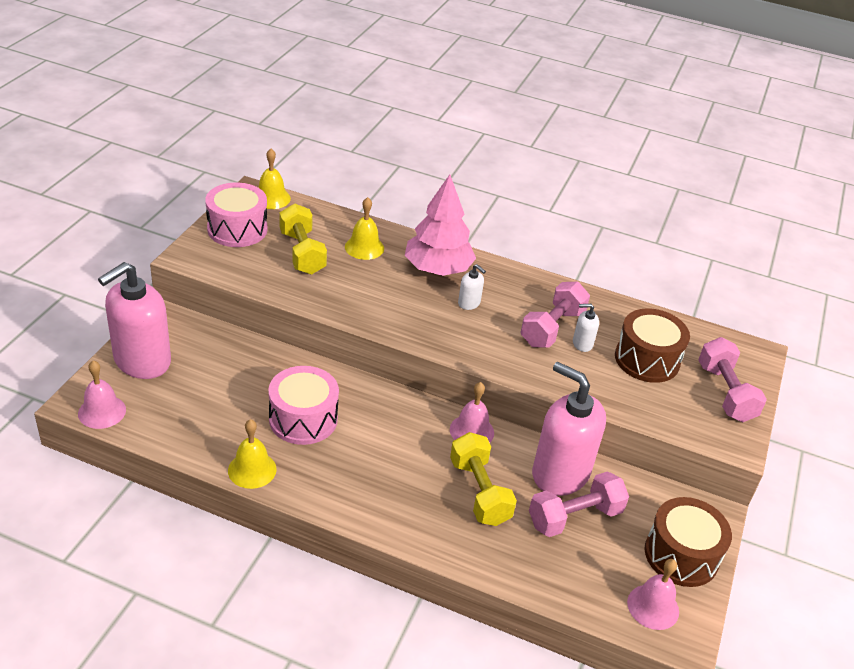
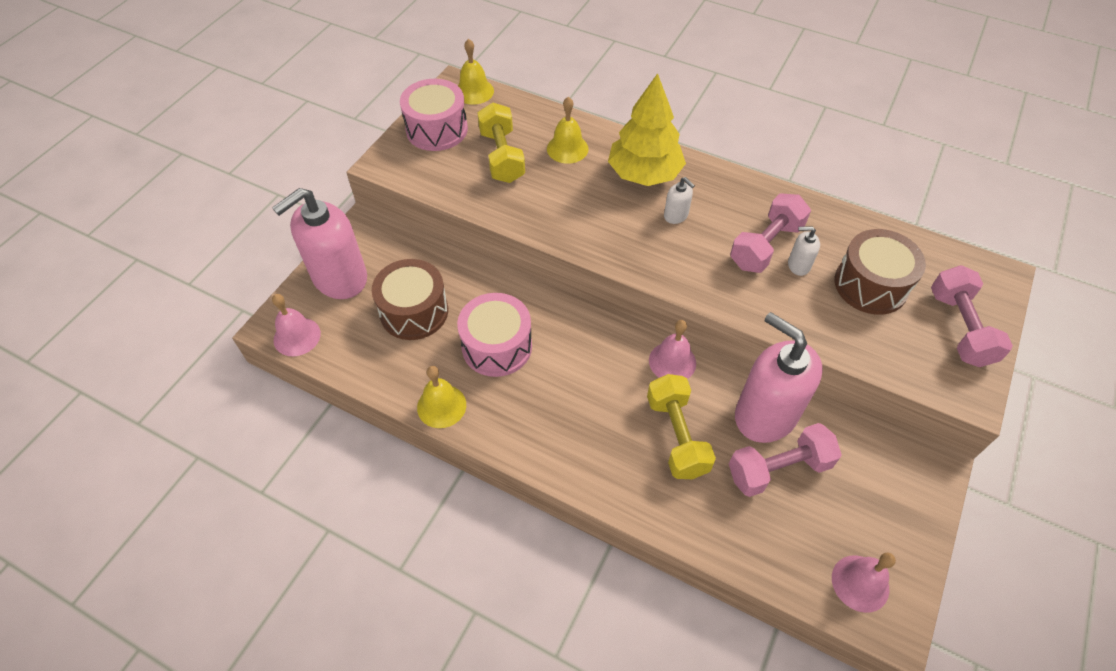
camera: 10 degrees right, 15 degrees up
pink tree [404,175,476,276] -> yellow tree [608,73,686,186]
brown drum [645,497,732,587] -> brown drum moved to [372,259,448,340]

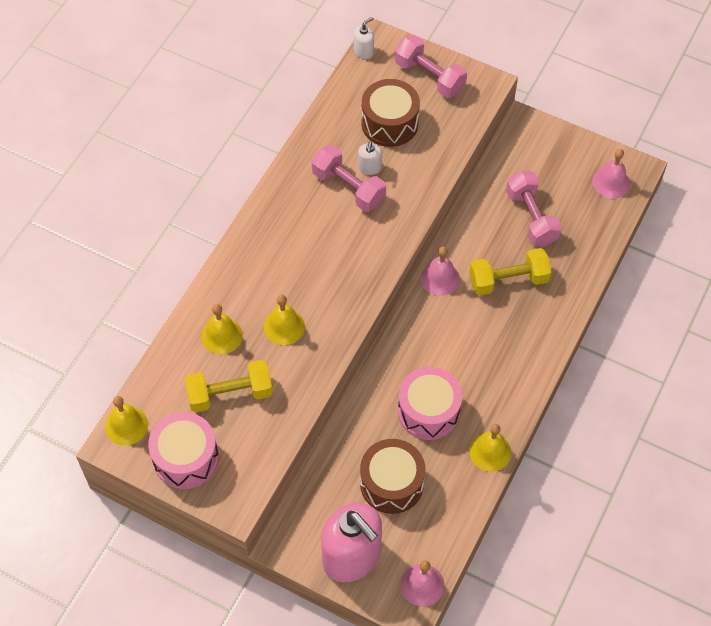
camera: 90 degrees left, 5 degrees up
yellow tree [608,73,686,186] -> none
white soap dispenser [664,177,695,224] -> white soap dispenser moved to [354,17,374,59]
pink soap dispenser [735,312,823,443] -> none
pink dumbbell [931,265,1013,367] -> pink dumbbell turned 45 degrees clockwise [395,35,467,98]
none -> yellow bell [264,295,305,345]

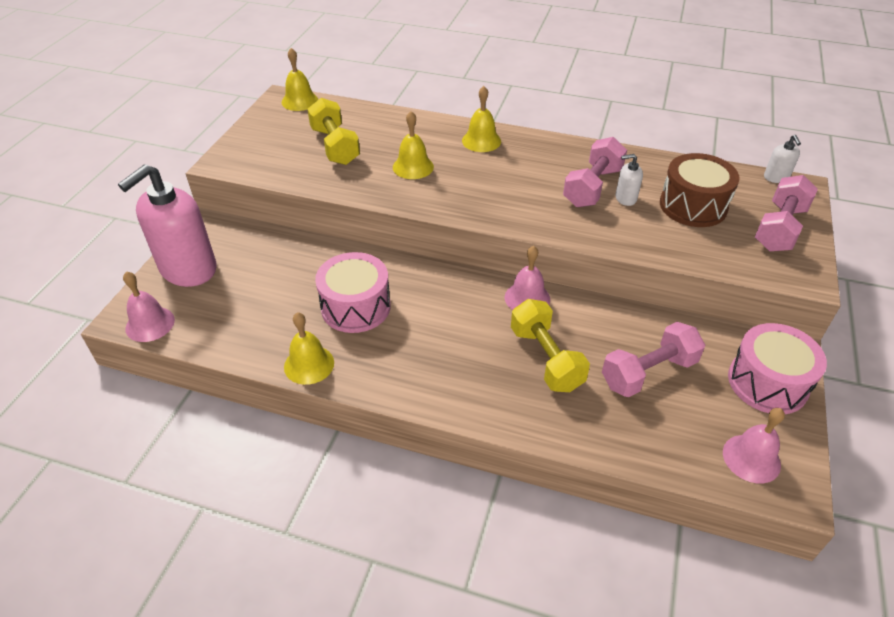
camera: 80 degrees right, 15 degrees down
pink drum [148,412,219,489] -> pink drum moved to [728,323,827,414]
yellow bell [201,304,243,354] -> yellow bell moved to [462,86,501,152]
white soap dispenser [354,17,374,59] -> white soap dispenser turned 45 degrees clockwise [764,135,801,183]
brown drum [360,439,426,514] -> none

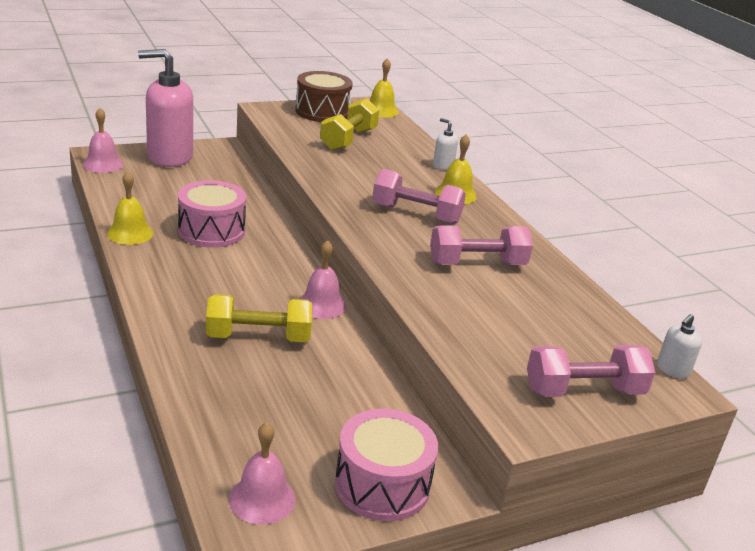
camera: 45 degrees right, 15 degrees down
yellow bell [393,111,434,179] -> none
yellow dumbbell [511,299,590,392] -> yellow dumbbell turned 60 degrees clockwise [206,294,312,342]
pink dumbbell [602,322,705,397] -> pink dumbbell moved to [372,169,466,224]
white soap dispenser [616,154,643,206] -> white soap dispenser moved to [433,118,458,170]
brown drum [660,153,740,227] -> brown drum moved to [295,71,353,122]

